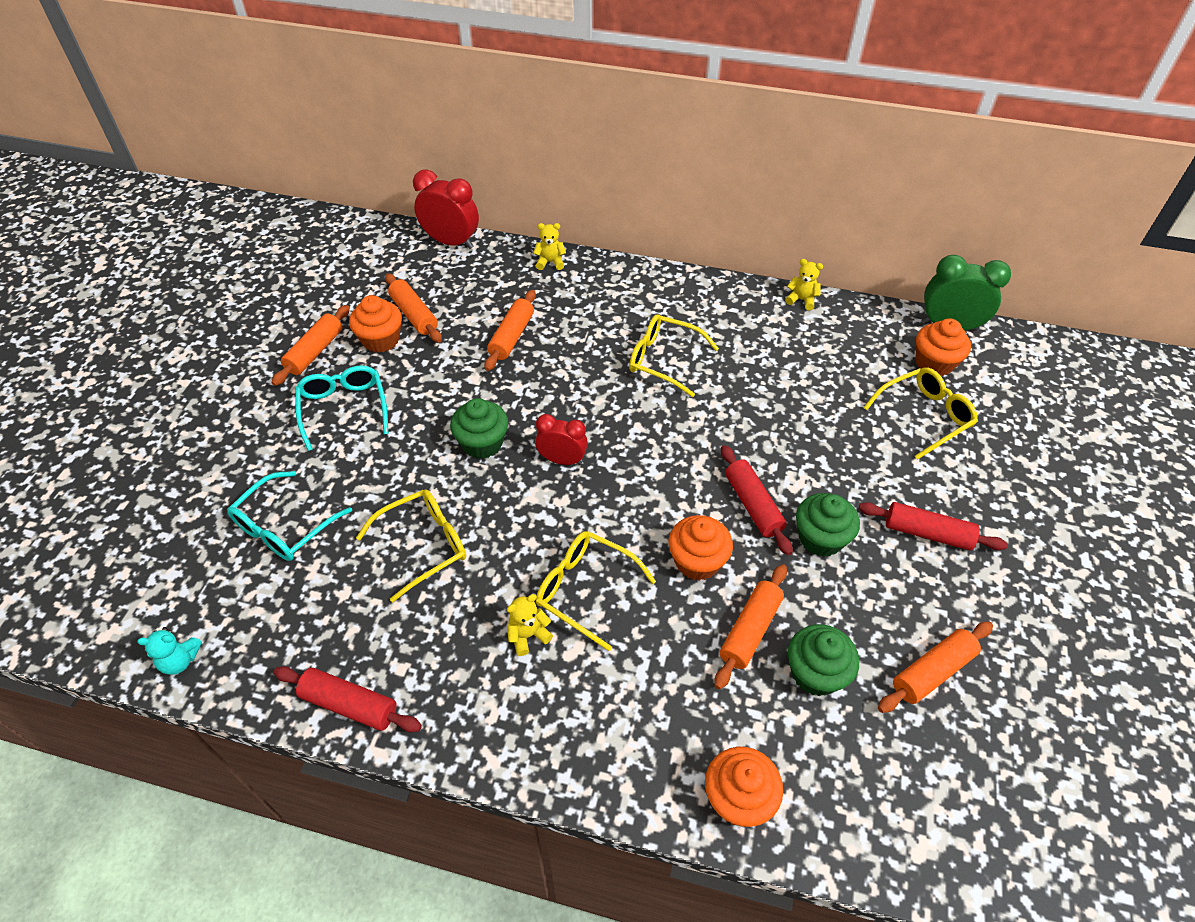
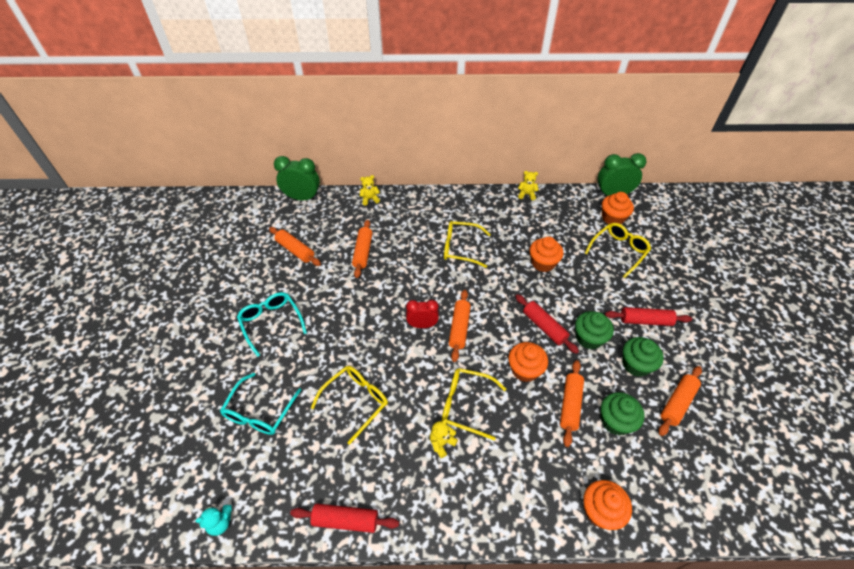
camera: 15 degrees left, 0 degrees up
orange rolling pin [272,305,350,386] -> orange rolling pin moved to [449,290,471,362]
orange cupcake [349,295,402,353] -> orange cupcake moved to [529,237,564,272]
red clock [413,170,479,249] -> green clock [274,156,320,200]
green cupcake [450,398,508,459] -> green cupcake moved to [623,337,664,377]

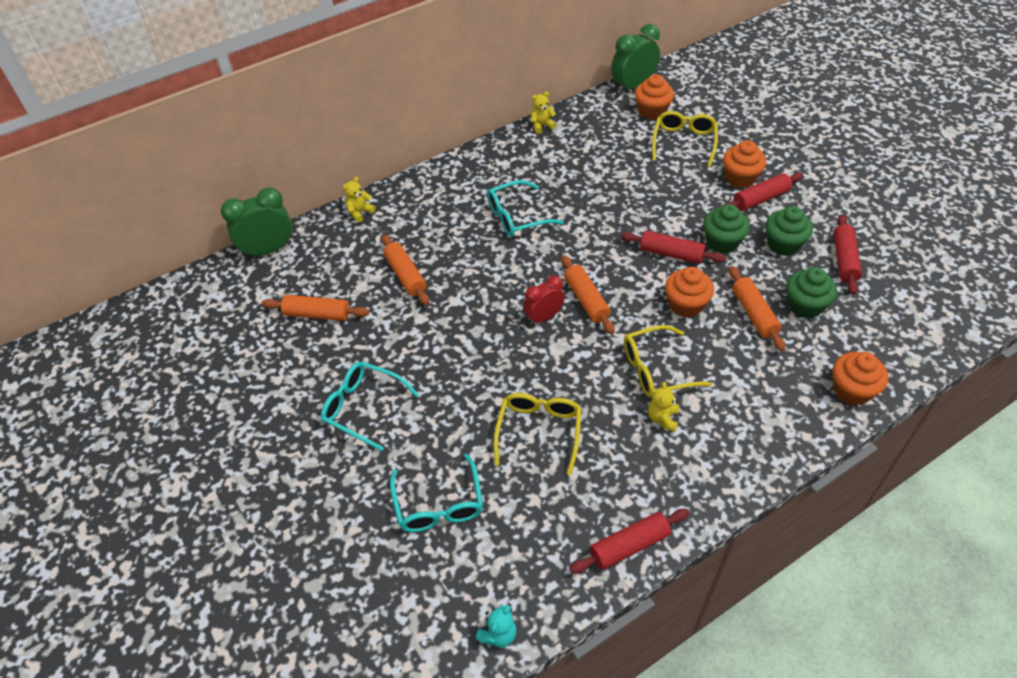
camera: 30 degrees left, 0 degrees up
yellow glasses [444,221,491,268] -> turquoise glasses [487,180,564,237]
orange cupcake [529,237,564,272] -> orange cupcake moved to [723,140,766,188]
orange rolling pin [659,366,702,436] -> red rolling pin [833,214,862,295]

